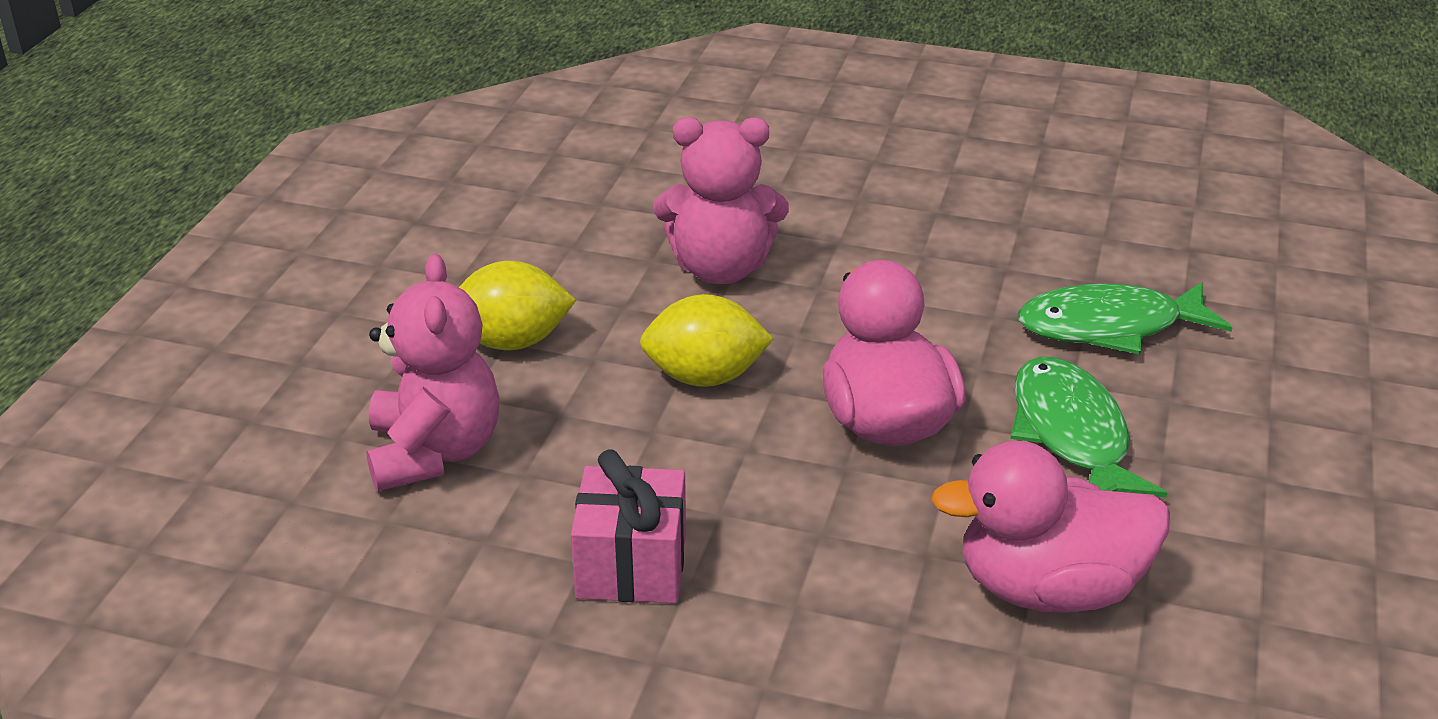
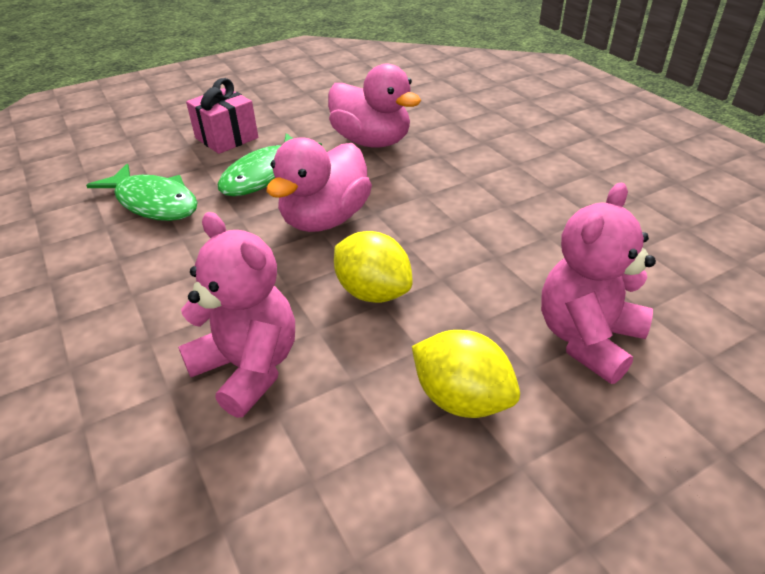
camera: 135 degrees left, 5 degrees up
pink gift [571,450,686,603] -> pink gift moved to [186,78,258,154]

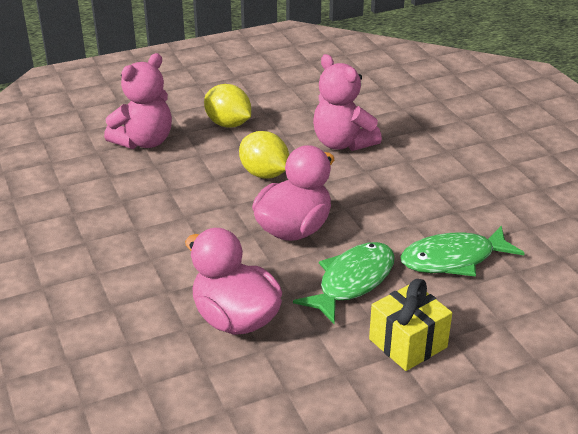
camera: 175 degrees left, 5 degrees down
green fish [86,164,198,221] -> green fish turned 60 degrees counterclockwise [400,226,525,277]
pink gift [186,78,258,154] -> yellow gift [369,279,452,371]

